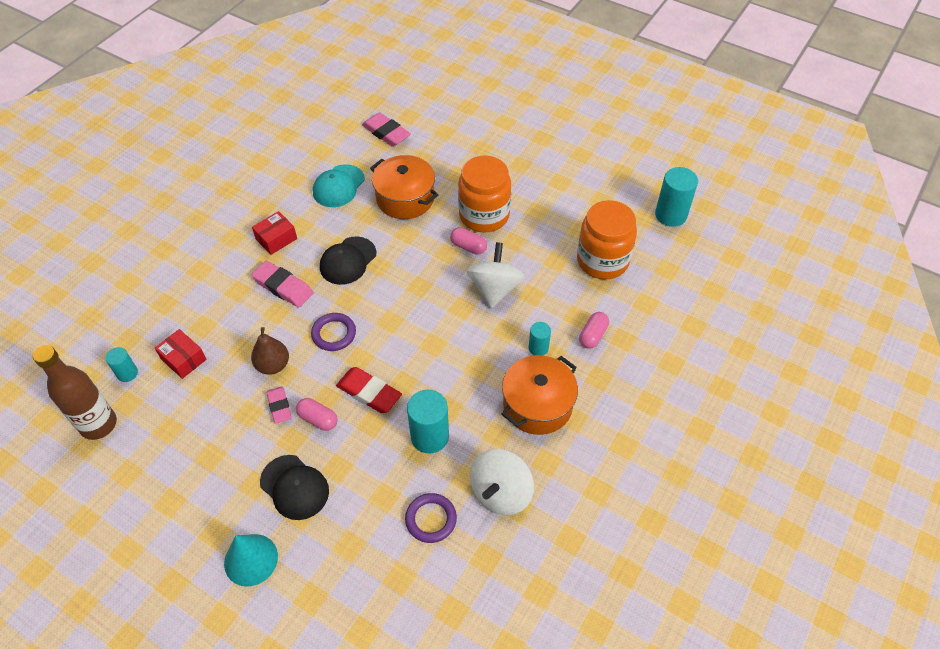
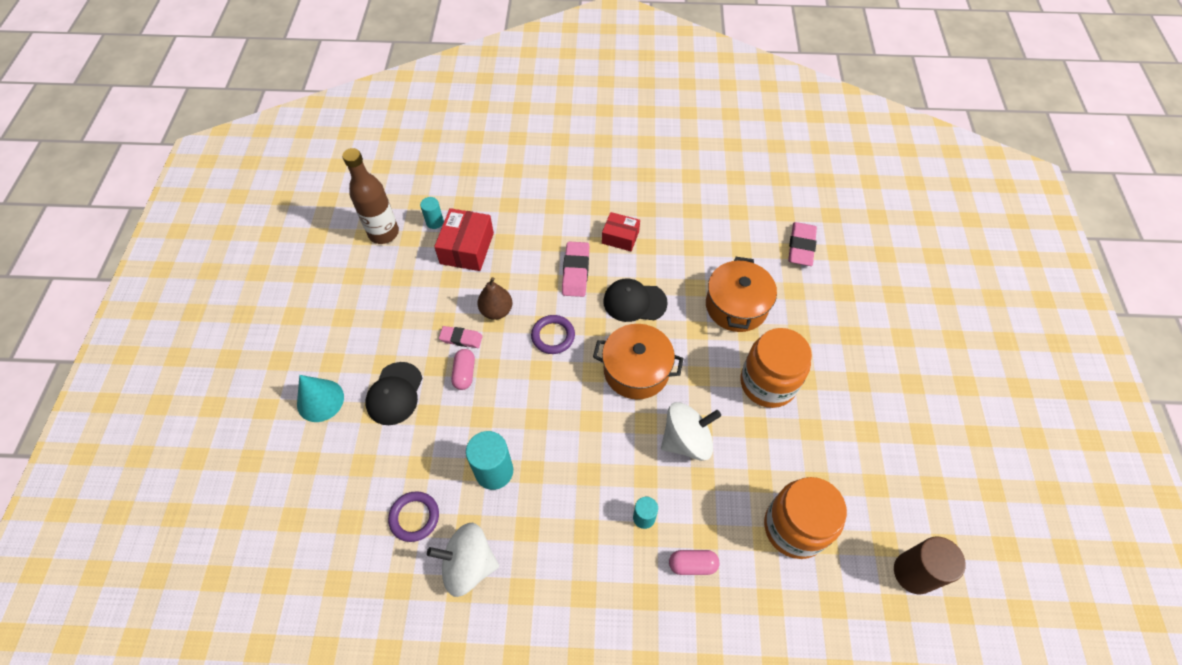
camera: 60 degrees right, 5 degrees up
red box [155,329,207,379] -> red box [434,208,494,271], size x1.55
pink eraser [267,386,291,424] -> pink eraser turned 60 degrees clockwise [439,326,483,348]
turquoise cap [313,164,365,207] -> none
red eraser [336,367,402,413] -> none
pink capsule [450,227,487,255] -> none
orange pot [501,355,578,435] -> orange pot moved to [593,324,684,399]
turquoise cylinder [655,167,698,227] -> brown cylinder [894,536,966,595]

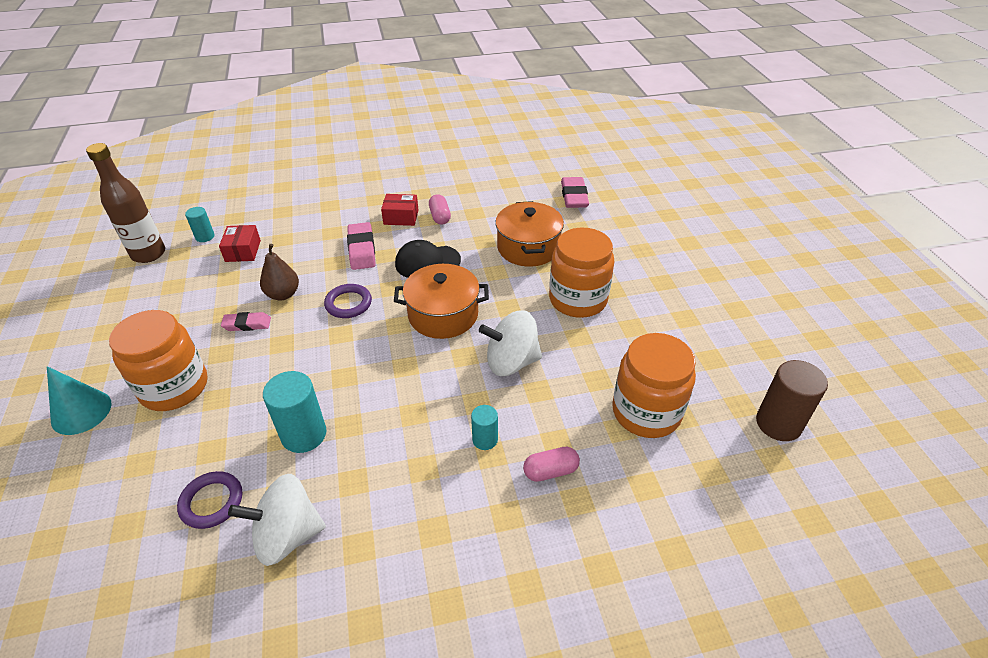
camera: 15 degrees left, 15 degrees down
black cap [365,362,422,425] -> orange jar [109,310,207,411]
red box [434,208,494,271] -> red box [219,225,261,262], size x0.65
pink capsule [451,349,475,390] -> pink capsule moved to [429,194,451,225]
white spinning top [661,402,721,461] -> white spinning top turned 150 degrees counterclockwise [479,310,542,376]

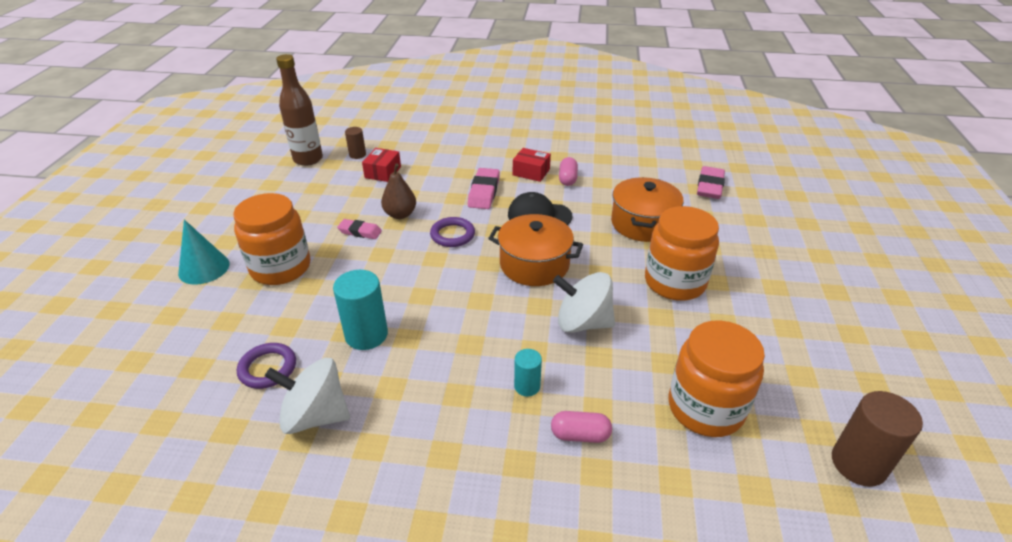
camera: 20 degrees right, 5 degrees down
turquoise cylinder [185,207,215,242] -> brown cylinder [345,127,366,159]

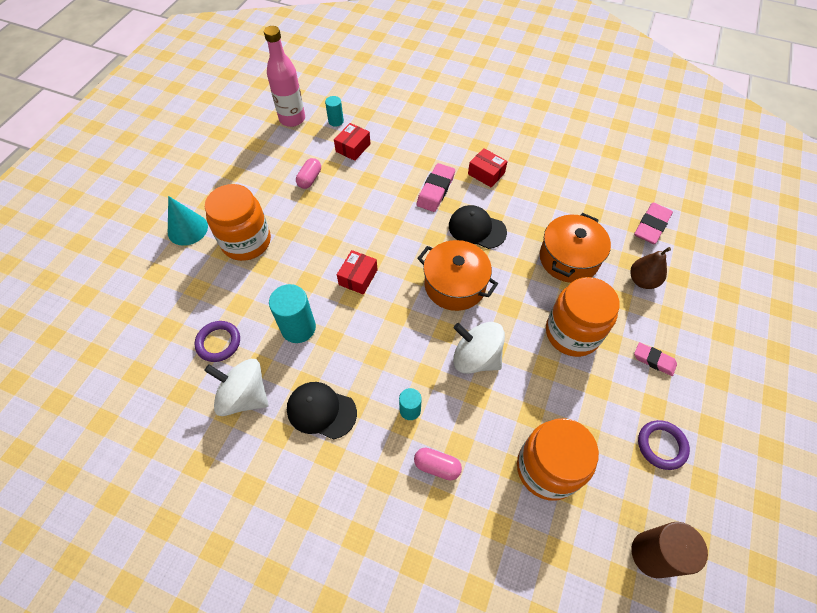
camera: 15 degrees right, 20 degrees up
brown bottle [276,54,323,166] -> pink bottle [264,26,305,127]
pink eraser [337,219,382,239] -> pink eraser moved to [634,342,677,376]
brown cylinder [345,127,366,159] -> turquoise cylinder [325,96,344,127]
brown pear [381,164,416,219] -> brown pear moved to [630,247,671,289]
purple ring [430,217,475,247] -> purple ring moved to [638,420,690,470]
pink capsule [559,157,578,186] -> pink capsule moved to [296,158,321,189]
none -> black cap [287,382,357,439]
none -> red box [337,250,378,295]

